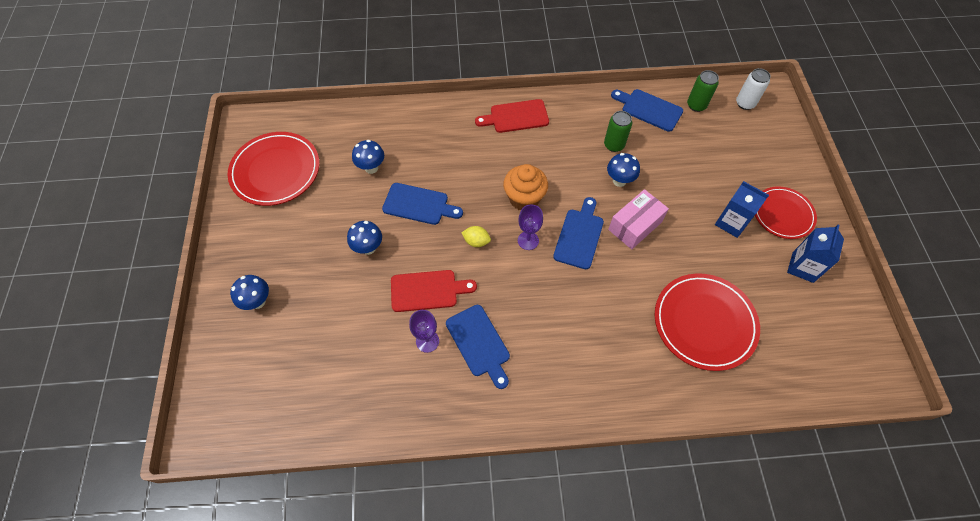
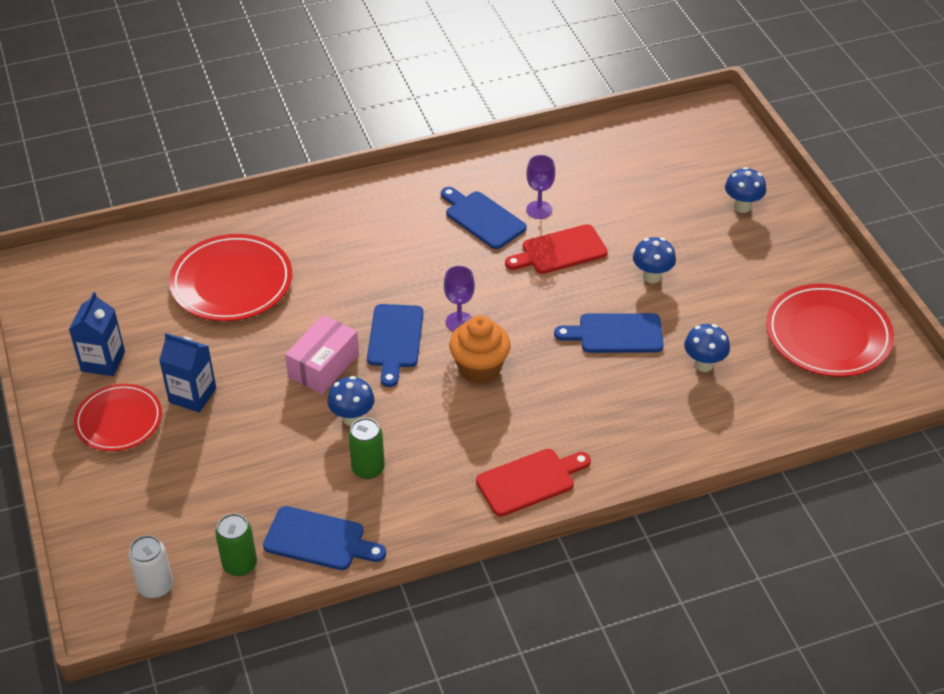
camera: 165 degrees right, 15 degrees down
yellow lemon [461,226,491,247] -> none

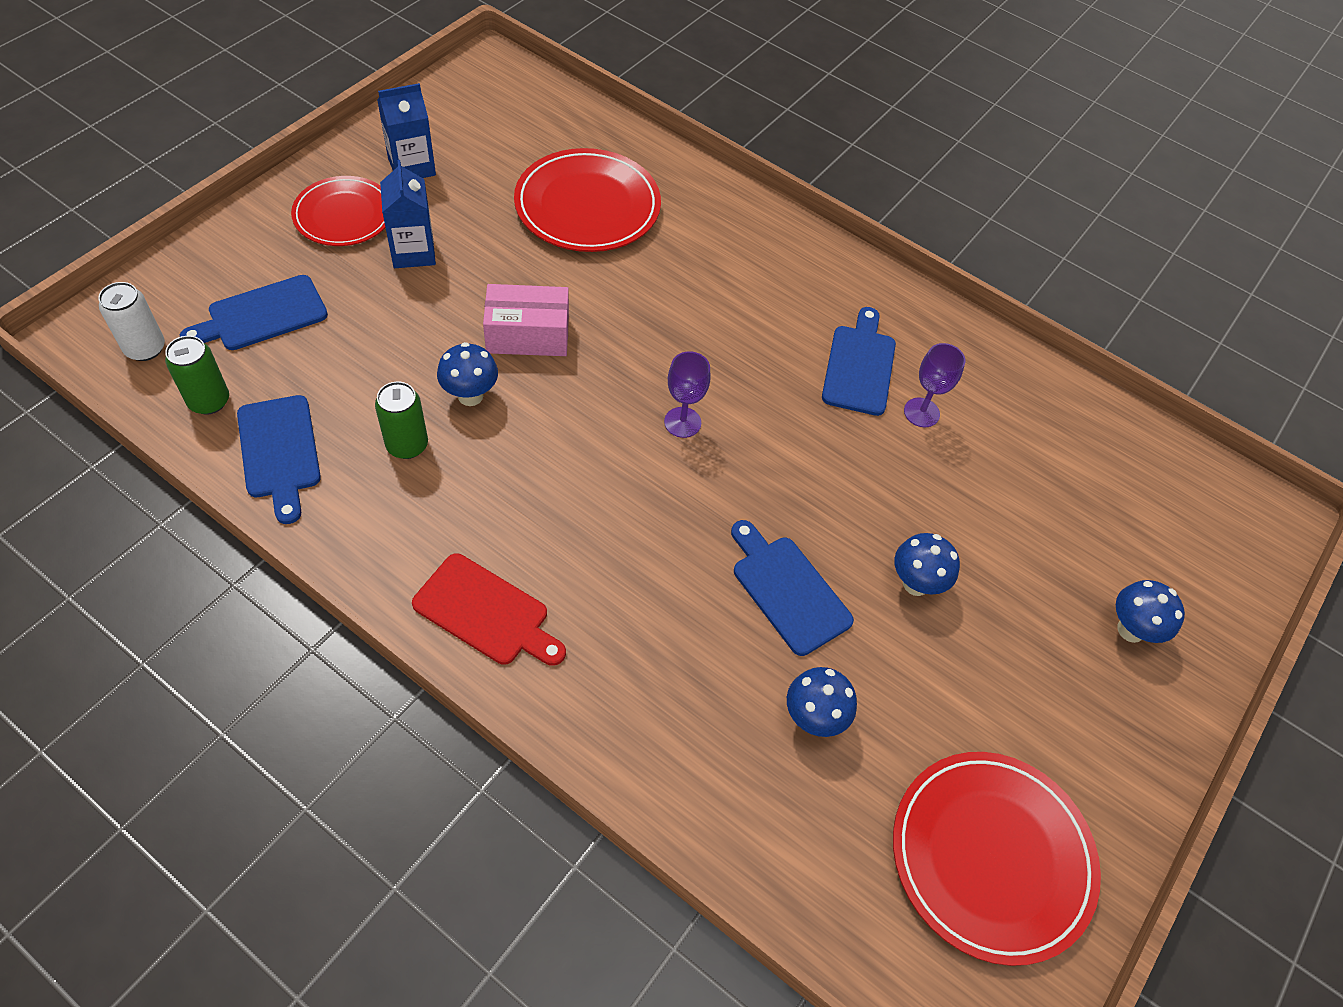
camera: 50 degrees right, 10 degrees up
blue cutting board [367,304,424,387] -> blue cutting board moved to [180,275,328,350]
orange cupcake [449,316,511,384] -> none
red cutting board [505,224,608,274] -> none

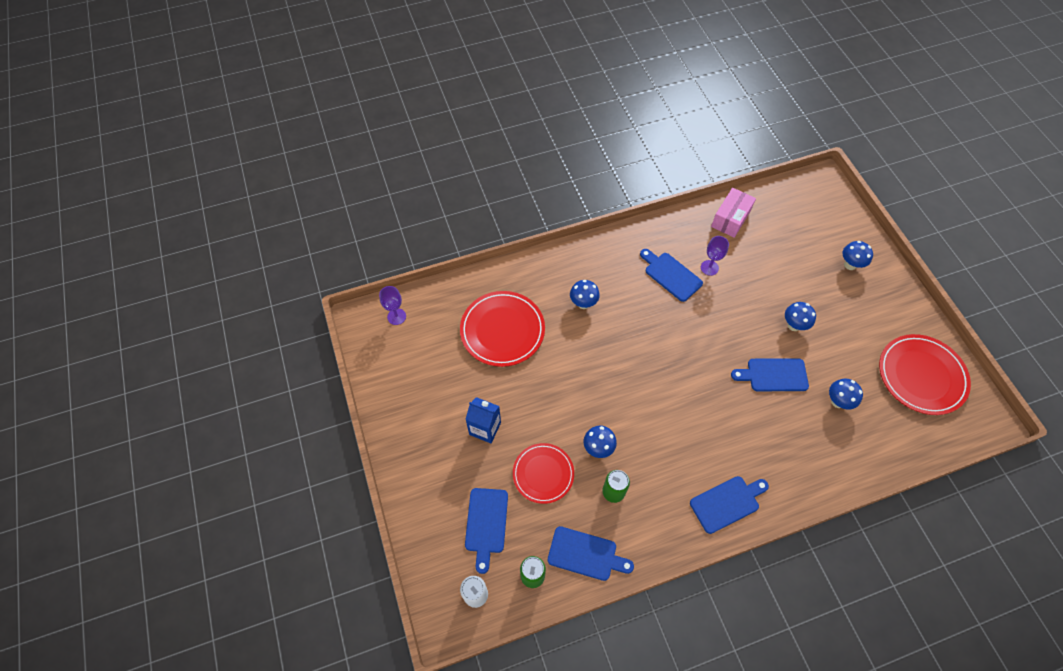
camera: 50 degrees left, 5 degrees up
red plate [291,176,385,246] -> red plate moved to [513,443,574,504]
blue carton [377,83,436,178] -> none
red cutting board [412,553,566,666] -> blue cutting board [690,476,769,534]
pink box [483,284,569,356] -> pink box moved to [711,188,756,238]
purple goblet [664,351,711,438] -> purple goblet moved to [379,286,406,325]
none -> blue mushroom [570,280,600,309]

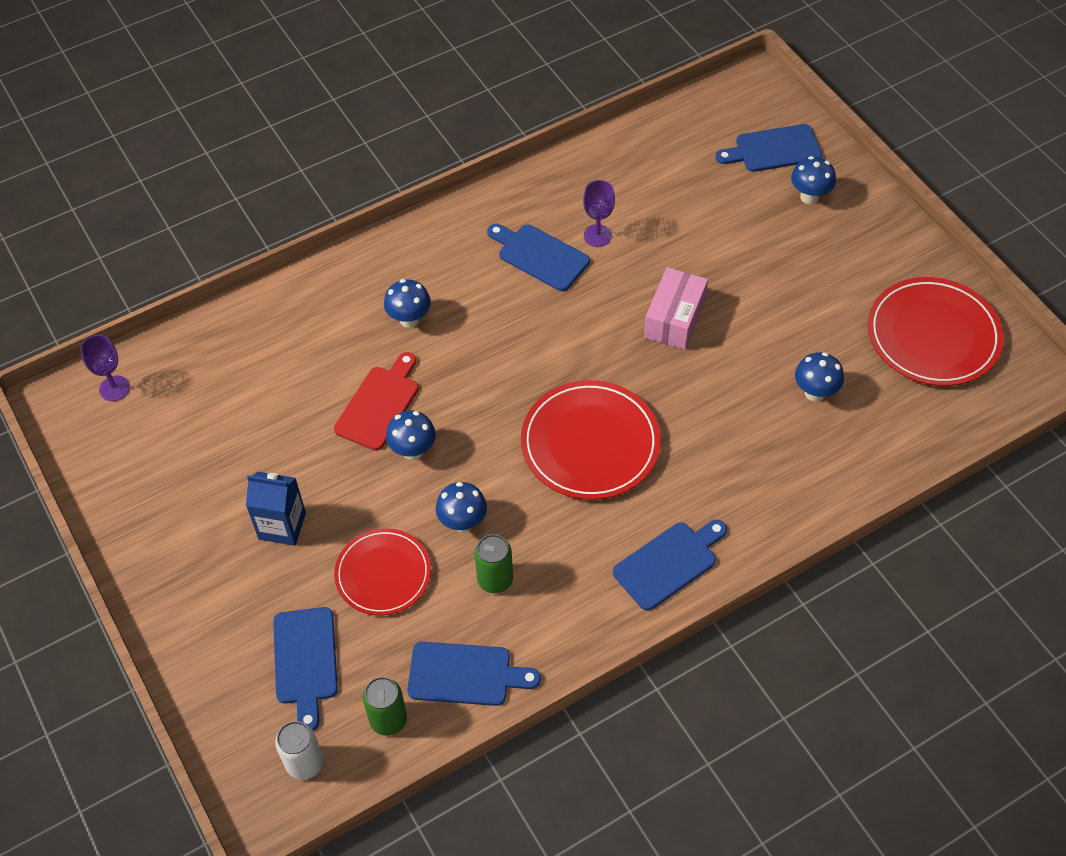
camera: 10 degrees left, 5 degrees down
red plate [460,291,545,367] -> red plate moved to [521,380,661,500]
pink box [711,188,756,238] -> pink box moved to [644,267,708,350]
blue cutting board [731,358,809,391] -> blue cutting board moved to [716,124,822,172]
blue mushroom [785,302,816,331] -> blue mushroom moved to [386,411,436,460]
none -> red cutting board [334,352,419,451]

